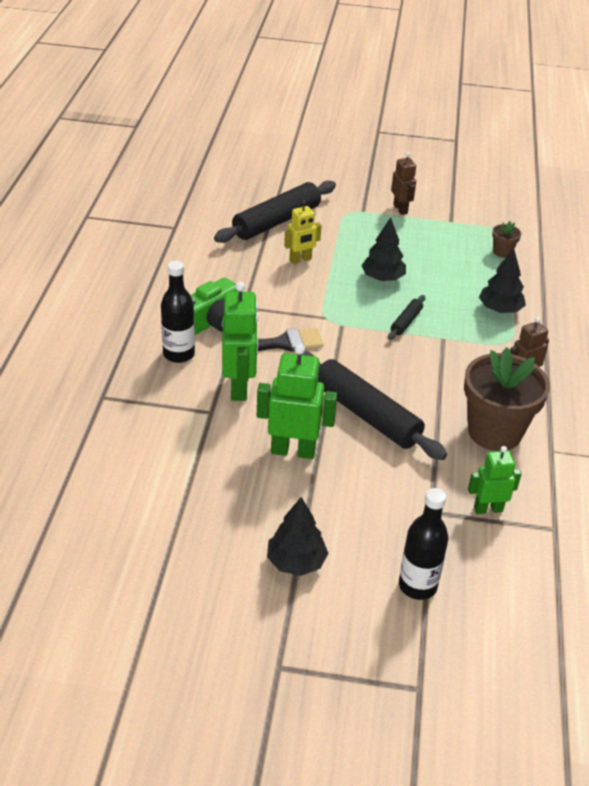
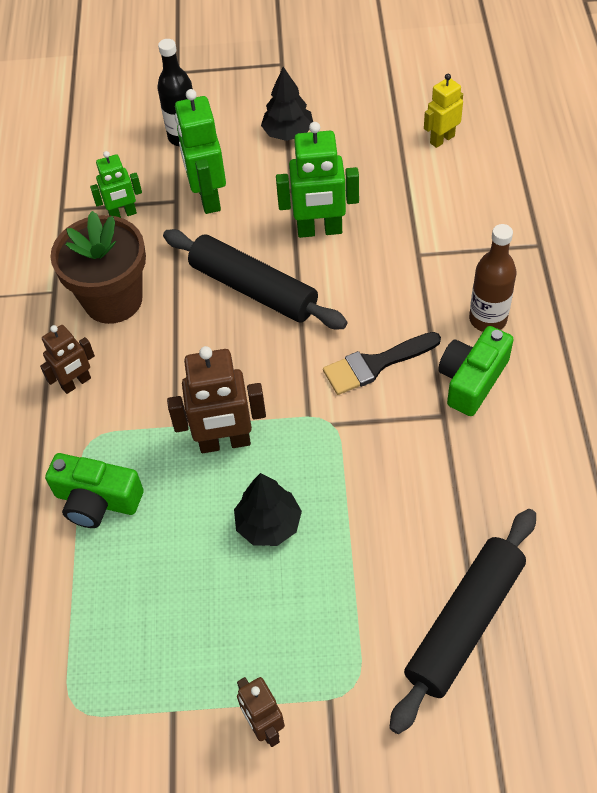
camera: 175 degrees right, 15 degrees up
black bottle [161,261,195,363] -> brown bottle [469,224,516,332]
green robot [222,282,258,401] -> green robot moved to [175,89,226,214]
yellow robot [284,200,321,264] -> yellow robot moved to [424,74,463,148]
black rolling pin [388,295,425,340] -> brown robot [167,346,266,453]
black tree [479,249,526,313] -> green camera [45,453,144,528]
brown flower pot [492,221,521,258] -> none

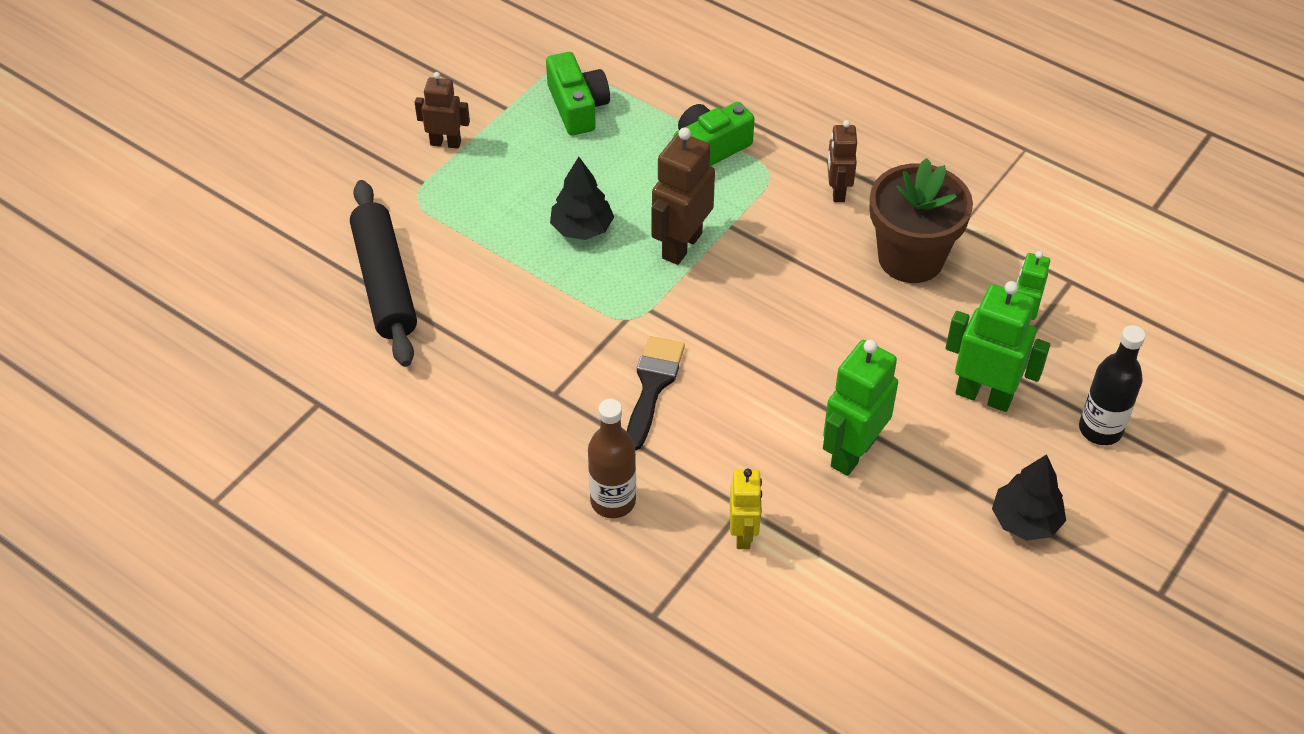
camera: 125 degrees right, 5 degrees down
black rolling pin [163,229,347,329] -> none
yellow robot [424,74,463,148] -> yellow robot moved to [730,469,762,549]
green camera [438,326,514,416] -> green camera moved to [546,52,610,135]

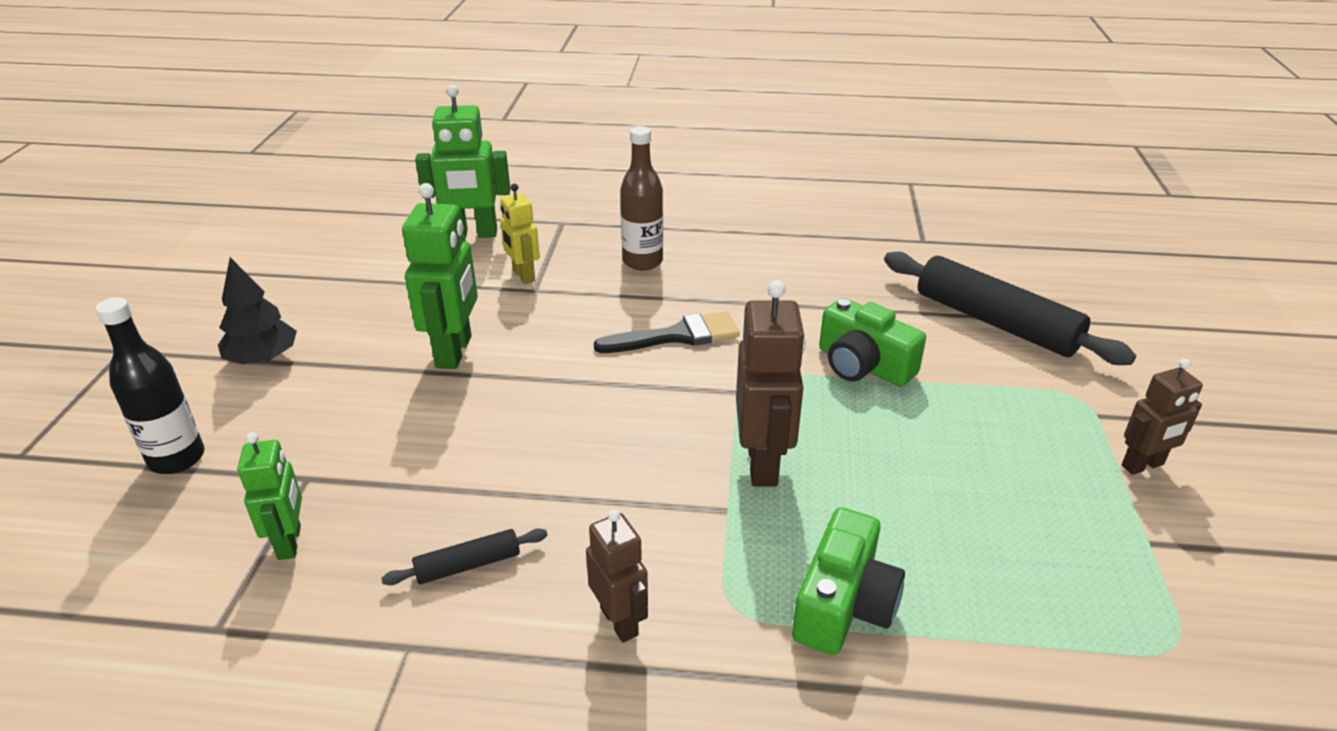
camera: 150 degrees right, 15 degrees down
green camera [546,52,610,135] -> green camera moved to [819,298,926,387]
black tree [550,157,614,240] -> none
black brush [627,336,685,450] -> black brush turned 90 degrees counterclockwise [594,311,740,353]
brown flower pot [869,158,973,283] -> black rolling pin [381,528,547,585]
green robot [946,281,1050,412] -> green robot moved to [415,85,510,238]

